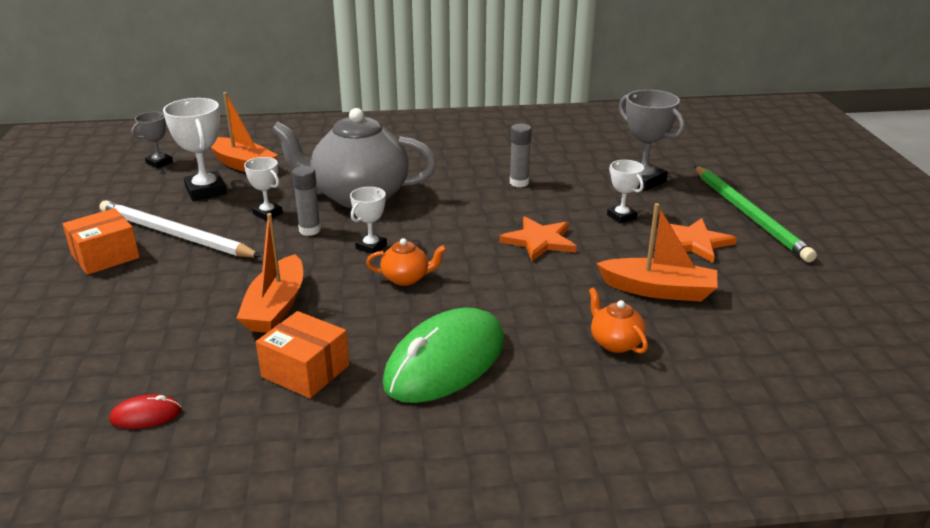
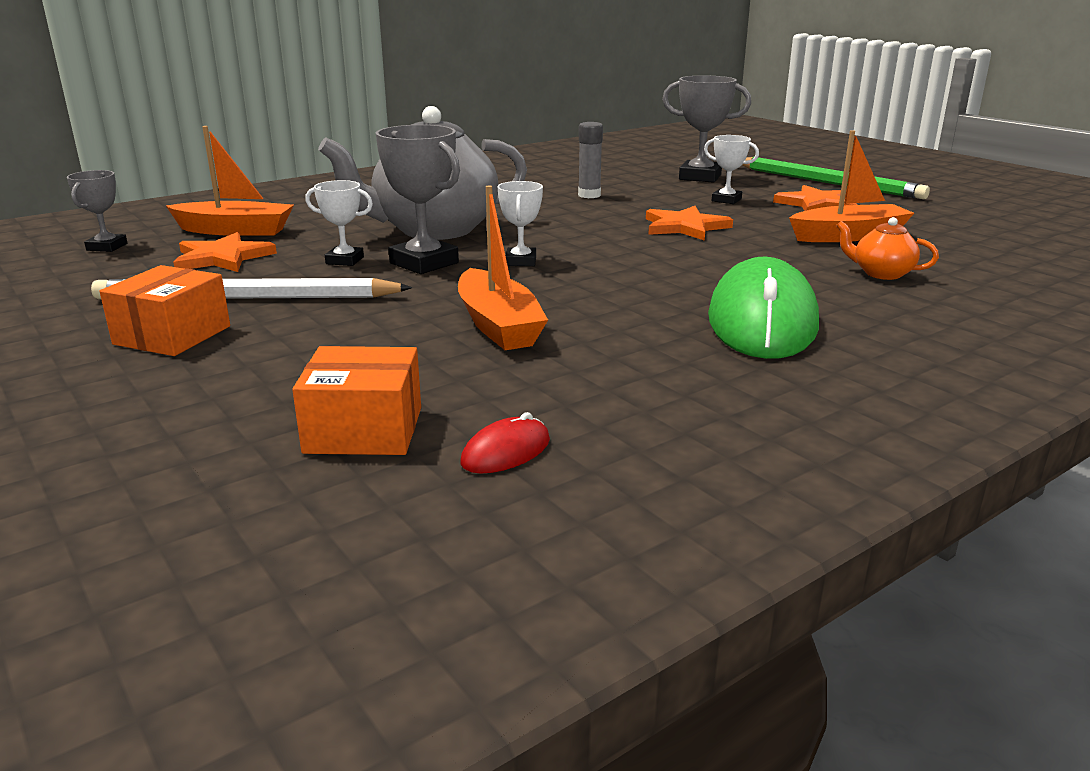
camera: 30 degrees left, 5 degrees down
white trophy [163,98,227,201] -> orange star [173,232,277,272]
orange box [256,311,349,398] -> orange box moved to [292,346,421,455]
grey glue stick [292,166,321,236] -> grey trophy [376,125,460,274]
orange teapot [366,238,447,286] -> none

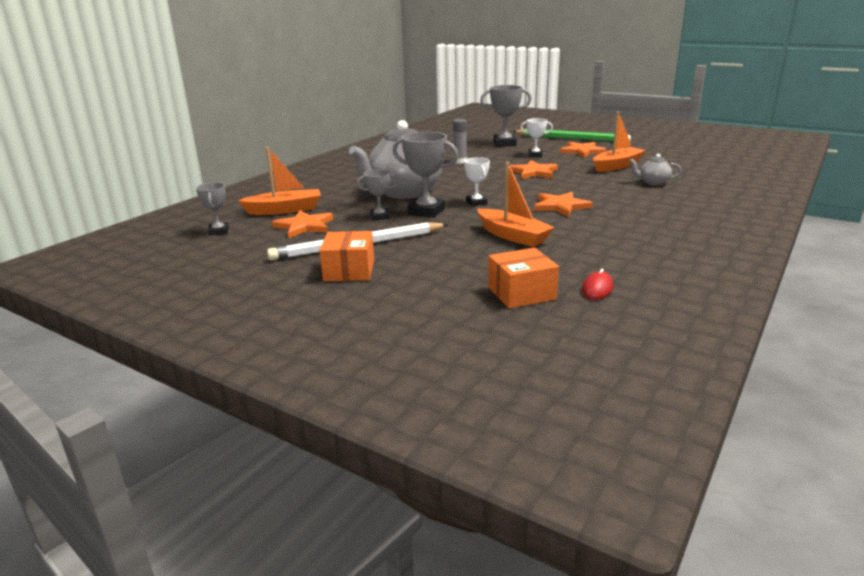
camera: 20 degrees left, 0 degrees up
white trophy [305,180,373,266] -> grey trophy [357,169,399,220]
green mouse [708,257,819,359] -> none
orange teapot [836,217,939,280] -> grey teapot [629,154,682,186]
none -> orange star [534,192,593,217]

